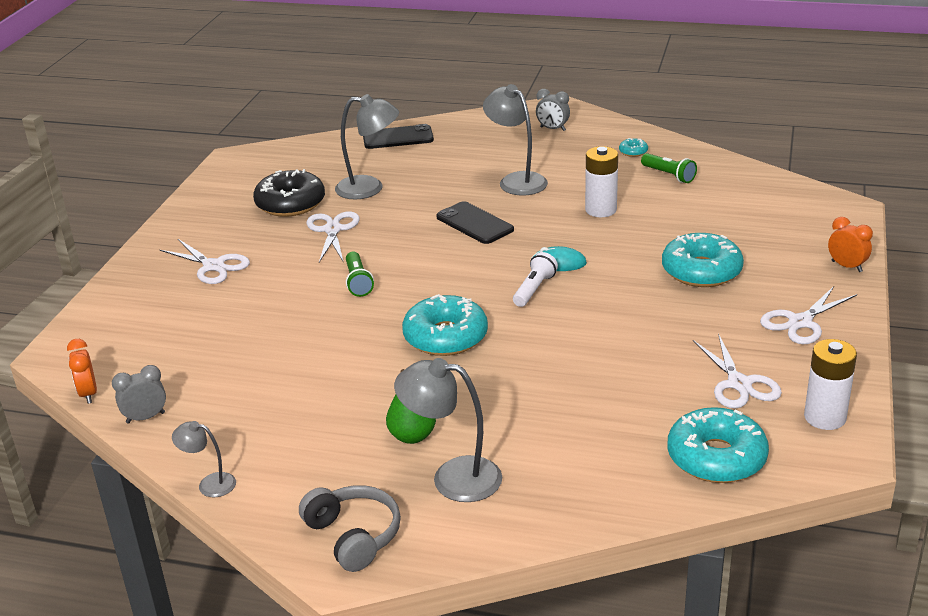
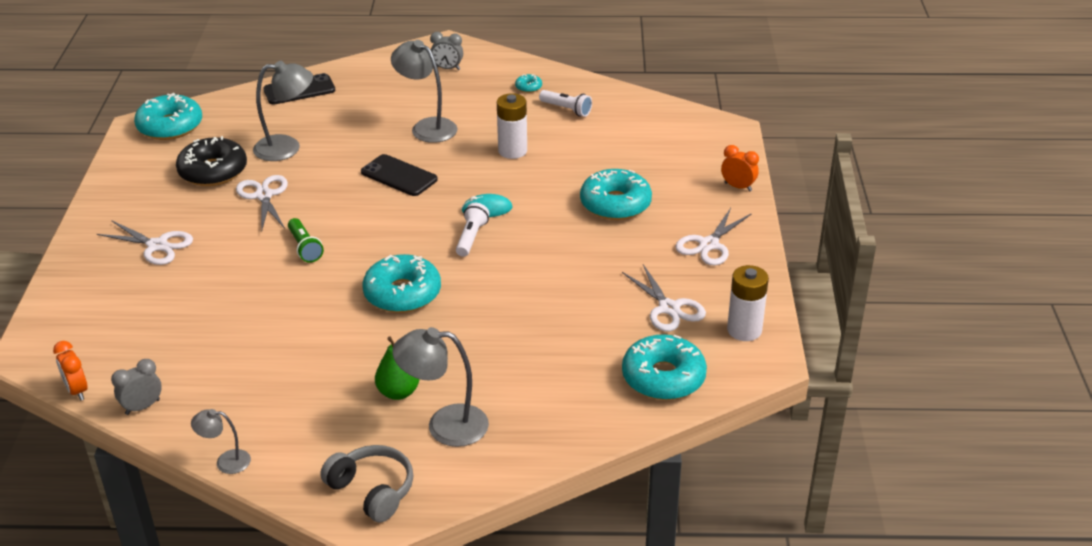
camera: 15 degrees left, 5 degrees up
green flashlight [641,153,697,183] -> white flashlight [539,90,592,117]
none -> turquoise donut [134,93,202,140]

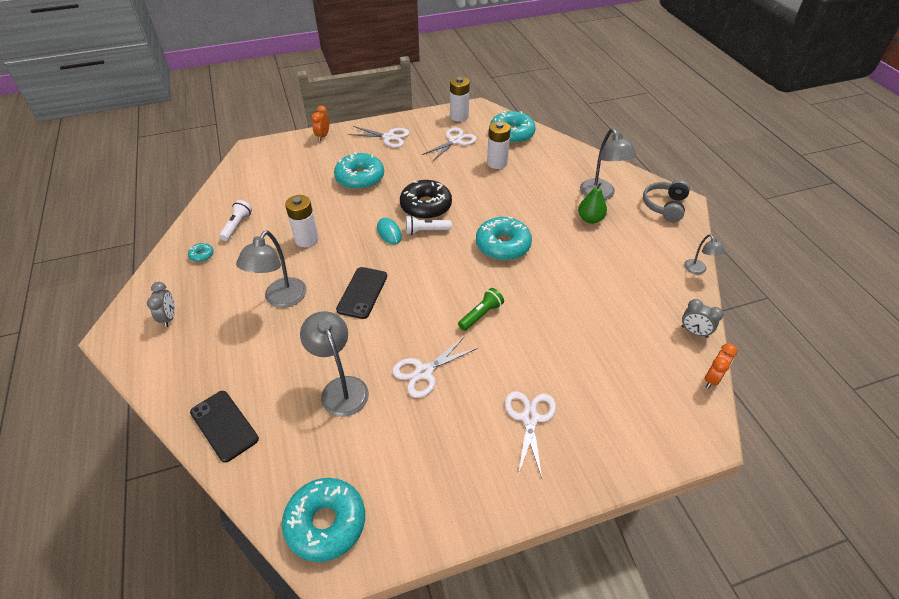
camera: 110 degrees left, 10 degrees up
black donut [176,136,247,186] -> black donut moved to [400,180,452,219]
none -> white battery [487,121,511,169]

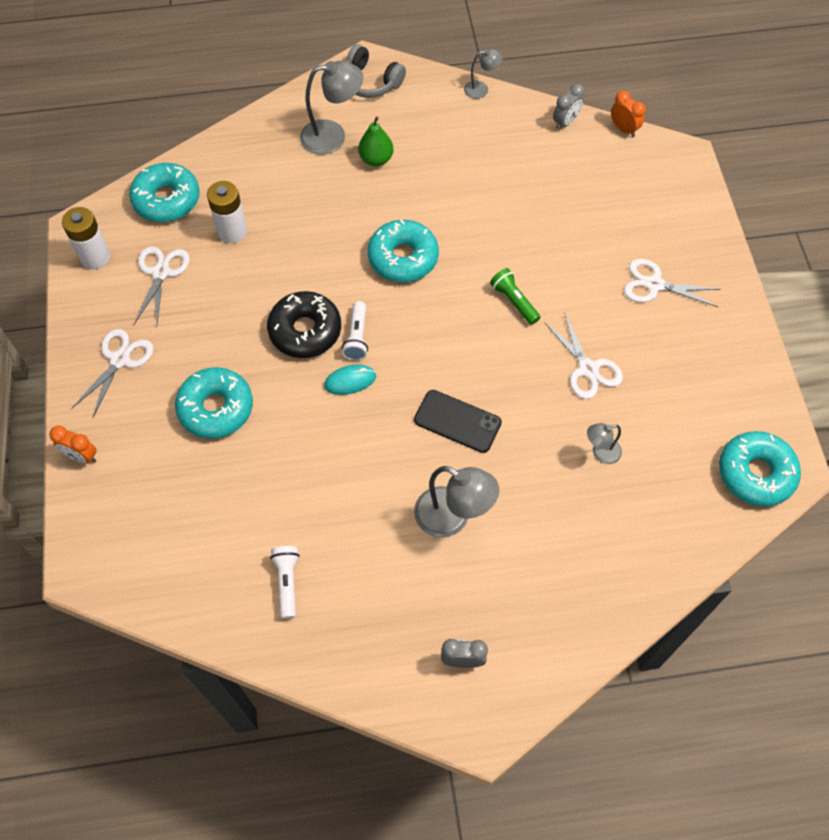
camera: 80 degrees left, 15 degrees up
turquoise donut [188,243,214,262] -> none
black phone [190,391,259,462] -> none
white flashlight [219,200,252,241] -> white flashlight turned 60 degrees clockwise [270,546,300,619]
white battery [285,195,319,247] -> none
grey lamp [300,311,369,417] -> grey lamp [587,423,622,464], size x0.55
white scissors [421,127,477,162] -> white scissors turned 45 degrees clockwise [134,246,190,325]

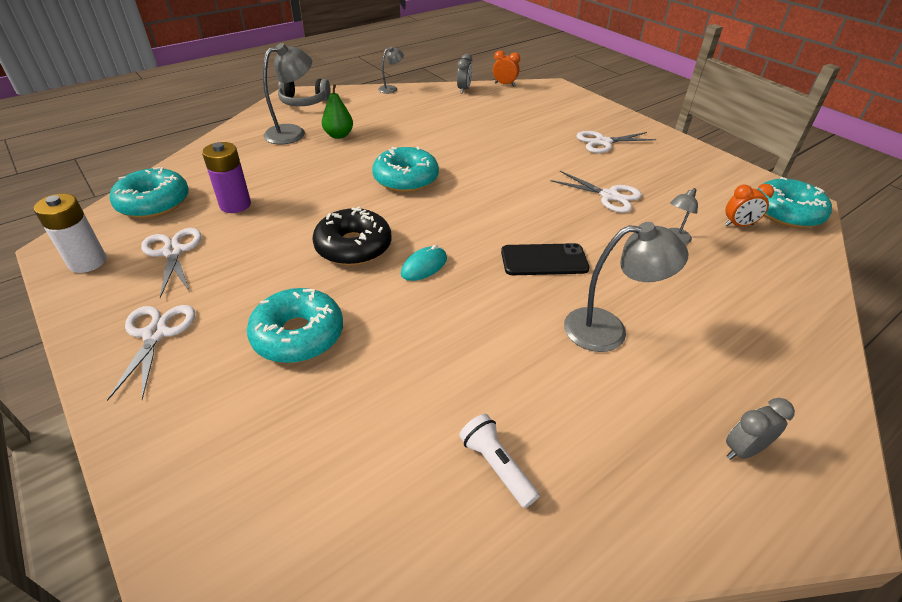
camera: 30 degrees left, 20 degrees down
orange clock [49,426,97,463] -> orange clock moved to [725,184,774,226]
white battery [207,181,247,243] -> purple battery [202,142,251,213]
white flashlight [342,301,368,361] -> none
green flashlight [490,268,540,325] -> none

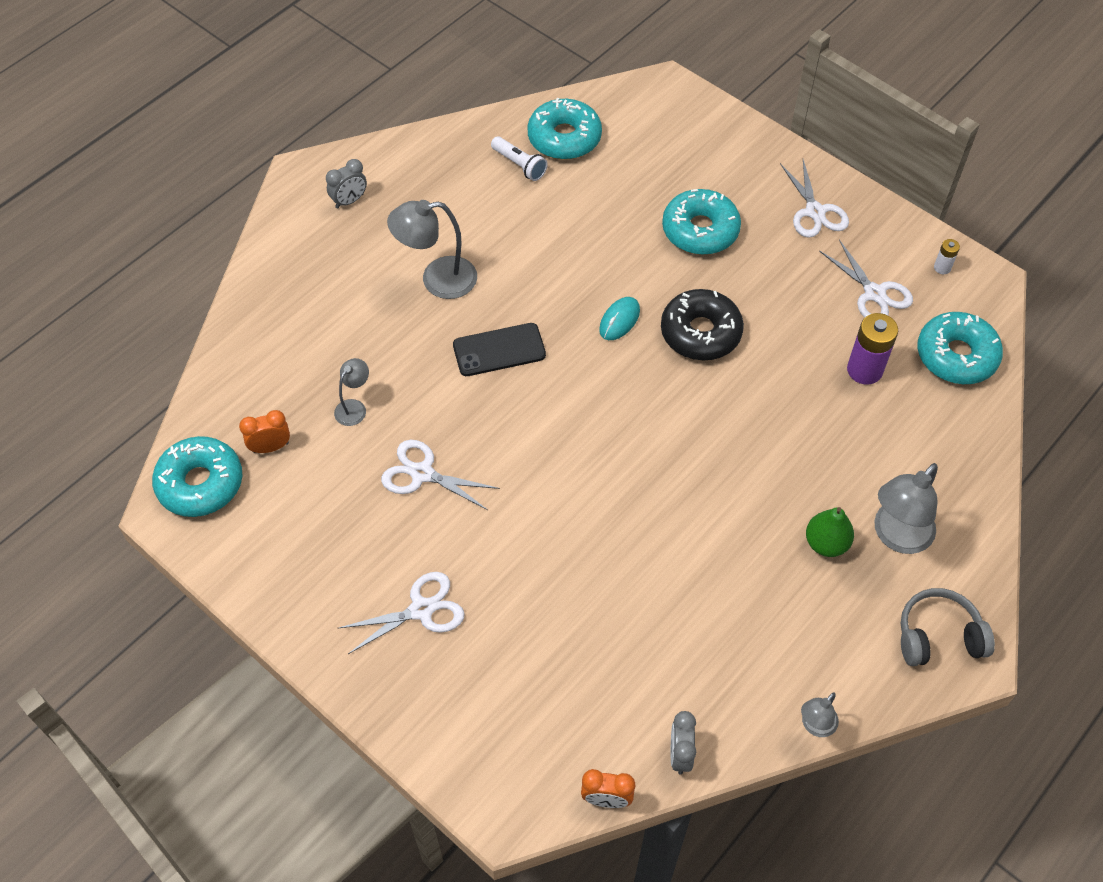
camera: 170 degrees right, 15 degrees up
white battery [34,193,106,273] -> white battery [934,239,960,274], size x0.51
turquoise donut [372,146,439,192] -> turquoise donut moved to [527,98,602,160]

